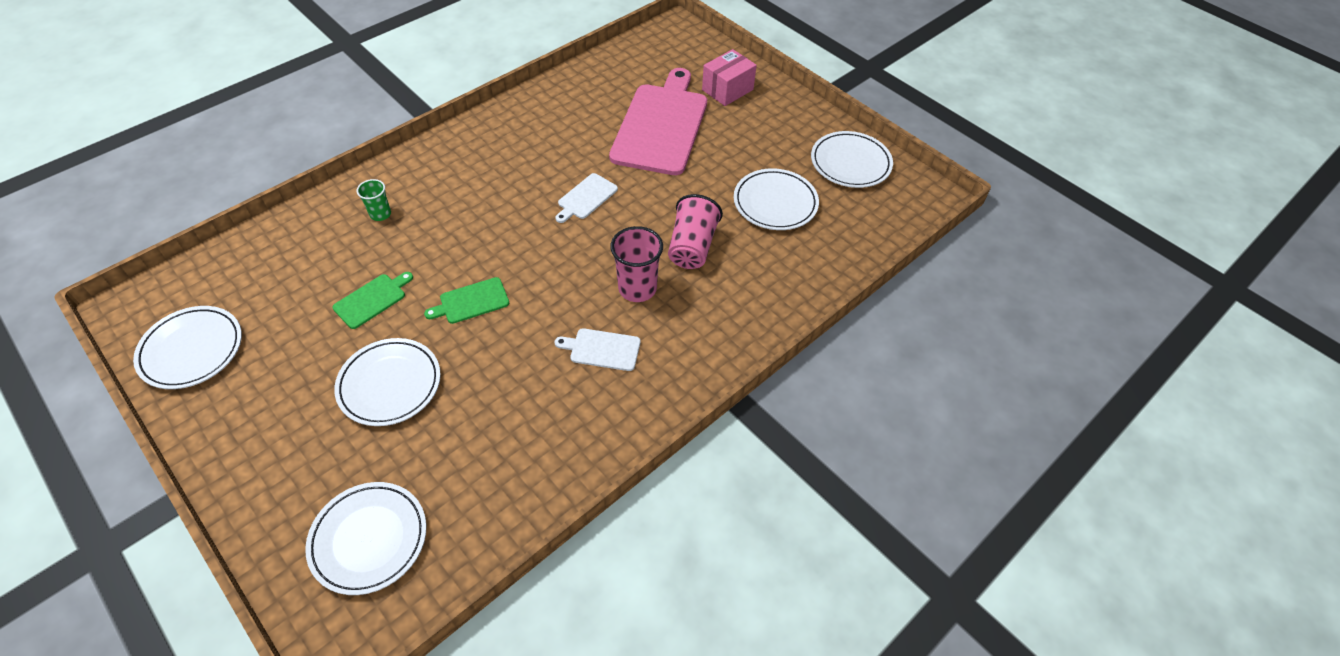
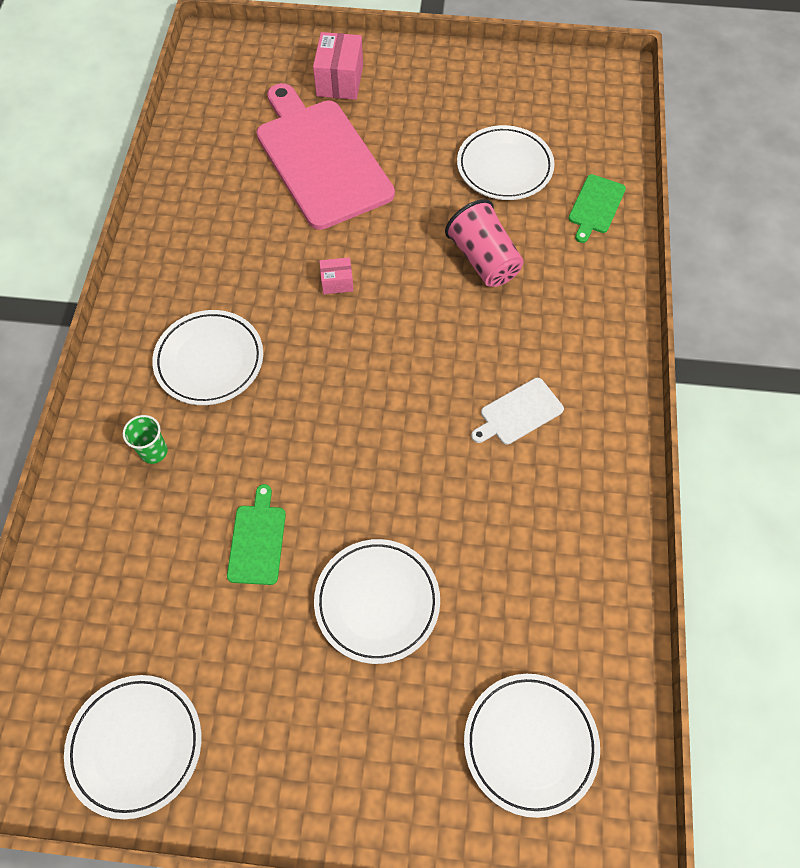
camera: 40 degrees left, 10 degrees up
green cutting board [424,277,509,324] -> green cutting board moved to [568,174,626,243]
white cutting board [555,173,618,223] -> pink box [319,257,354,294]
pink cup [610,226,663,302] -> none
white plate [811,131,893,188] -> white plate moved to [152,310,263,405]

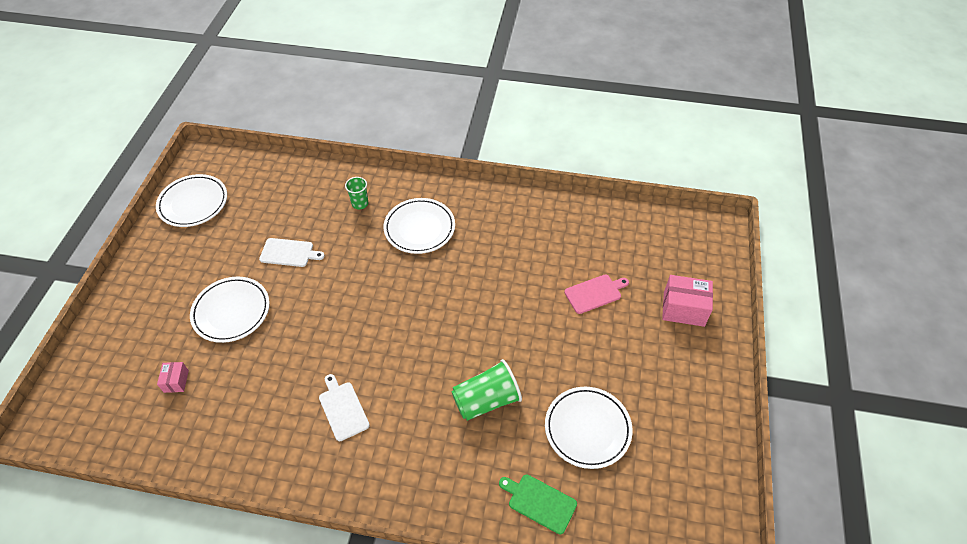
camera: 95 degrees right, 10 degrees down
green cutting board [227,484,286,585] -> white cutting board [259,238,325,267]
pink cutting board [256,83,395,230] -> pink cutting board [564,274,629,314], size x0.43
pink box [319,257,354,294] -> pink box moved to [157,362,189,393]
pink cup [445,199,524,287] -> green cup [451,359,522,421]
white plate [464,674,600,818] -> none

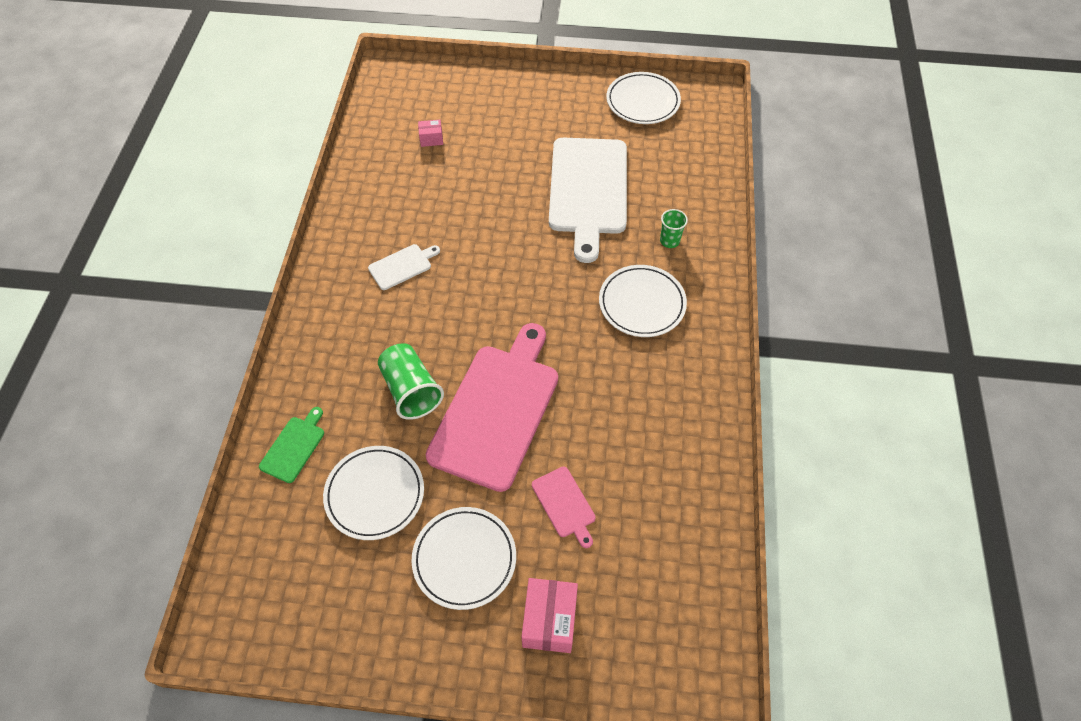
camera: 85 degrees right, 5 degrees up
white plate [190,277,270,343] -> white plate moved to [412,507,516,610]
white cutting board [259,238,325,267] -> white cutting board [549,137,627,263], size x2.30
none -> pink cutting board [426,323,558,492]

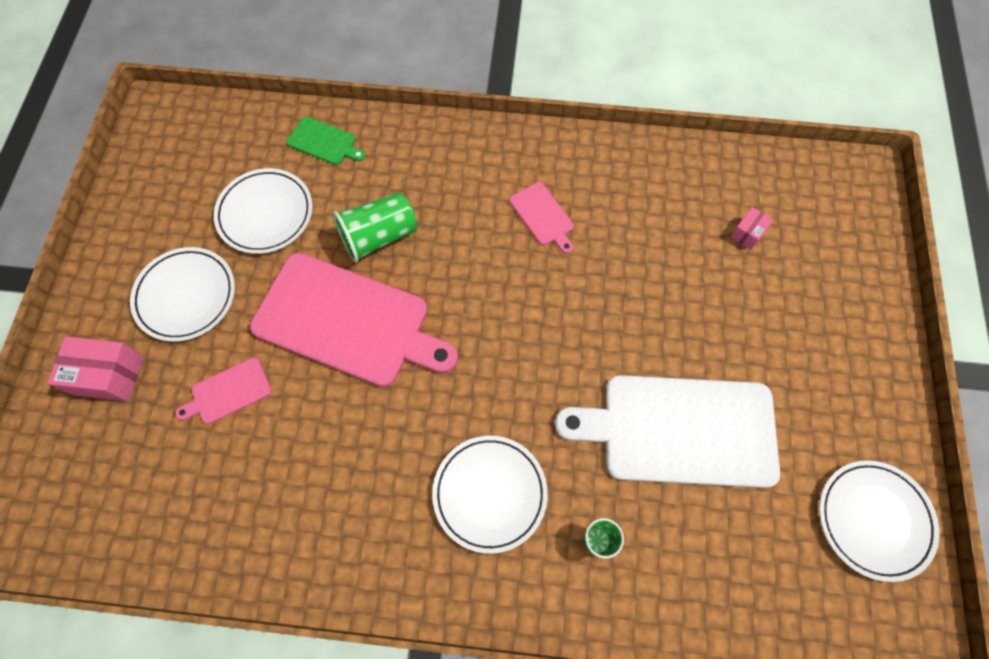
camera: 90 degrees right, 10 degrees up
white cutting board [368,244,440,290] -> pink cutting board [509,182,574,254]
pink box [418,120,443,147] -> pink box turned 45 degrees clockwise [730,207,773,250]

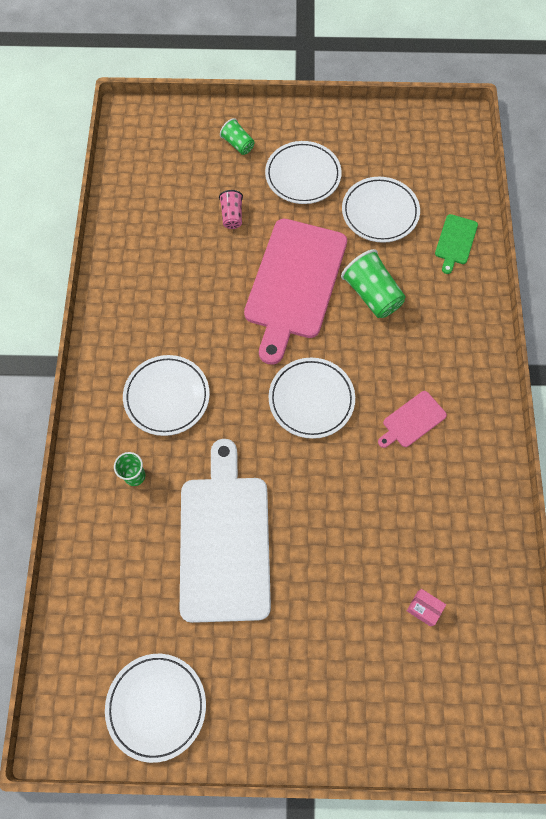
camera: 85 degrees right, 0 degrees up
pink box [47,336,144,402] -> green cup [220,118,254,155]
pink cutting board [175,357,272,424] -> pink cup [219,190,243,229]
none -> white plate [269,358,355,439]

